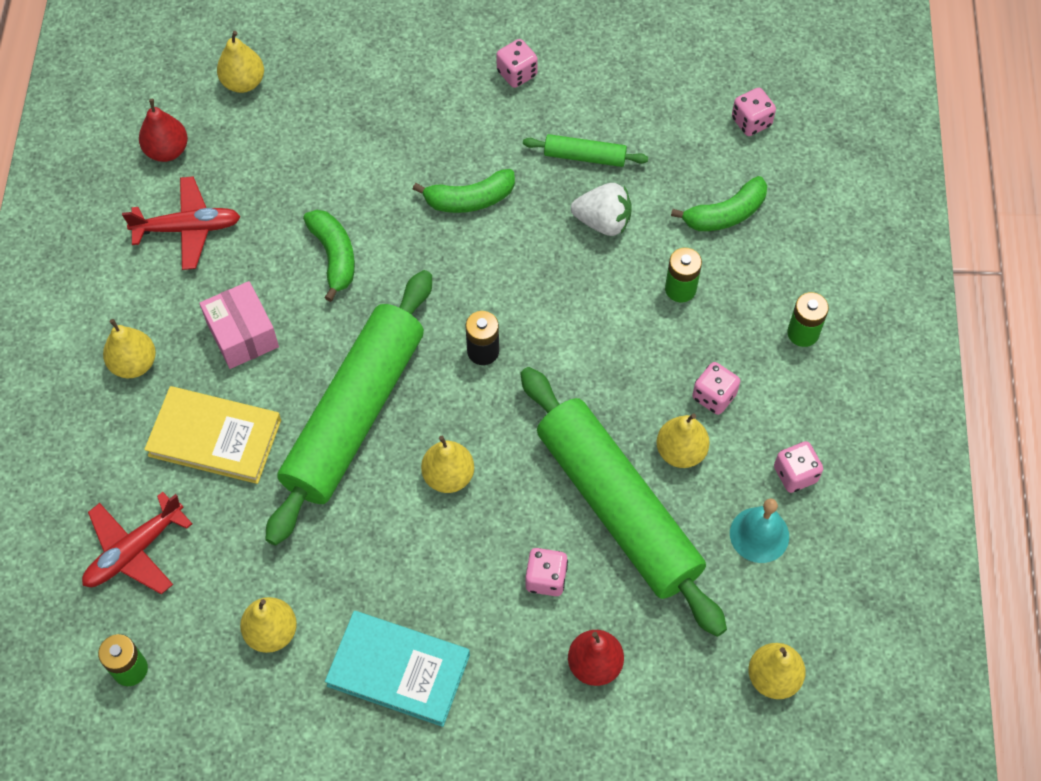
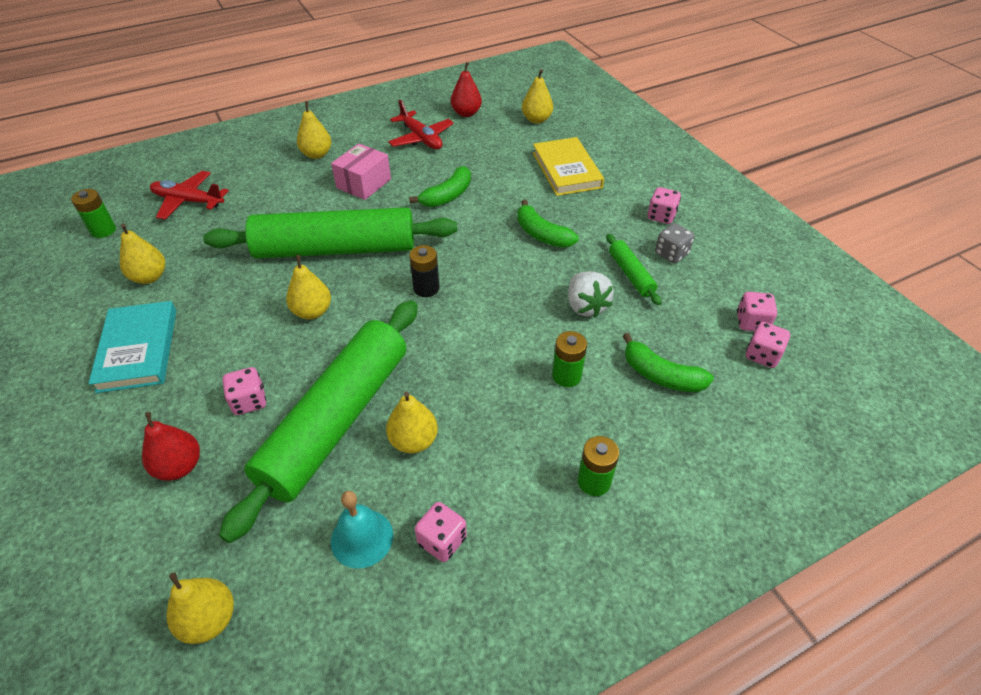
camera: 60 degrees right, 15 degrees down
yellow book [144,386,281,484] -> yellow book moved to [533,137,604,196]
pink dice [692,362,740,415] -> pink dice moved to [737,292,777,331]
none -> grey dice [655,223,694,263]

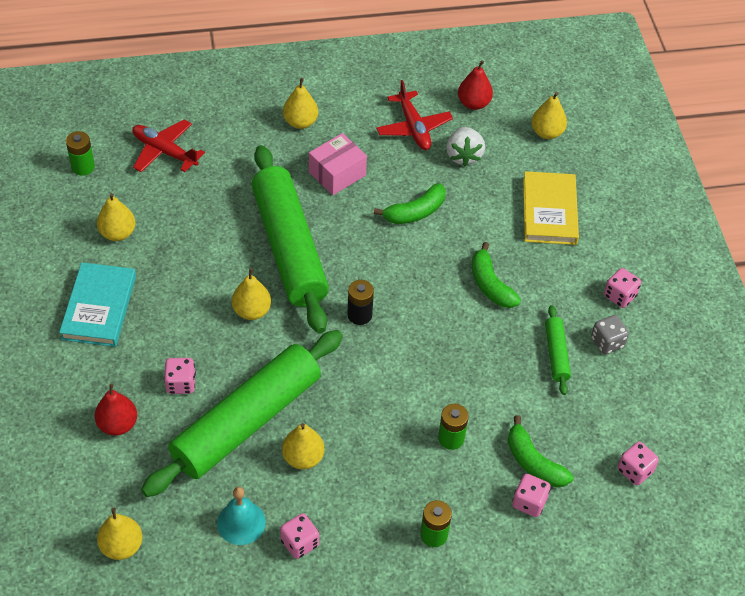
camera: 15 degrees right, 5 degrees up
green rolling pin [203,207,457,258] -> green rolling pin turned 60 degrees clockwise [252,145,329,333]
white strawberry [568,272,614,317] -> white strawberry moved to [446,127,485,167]
pink dice [737,292,777,331] -> pink dice moved to [512,474,551,517]

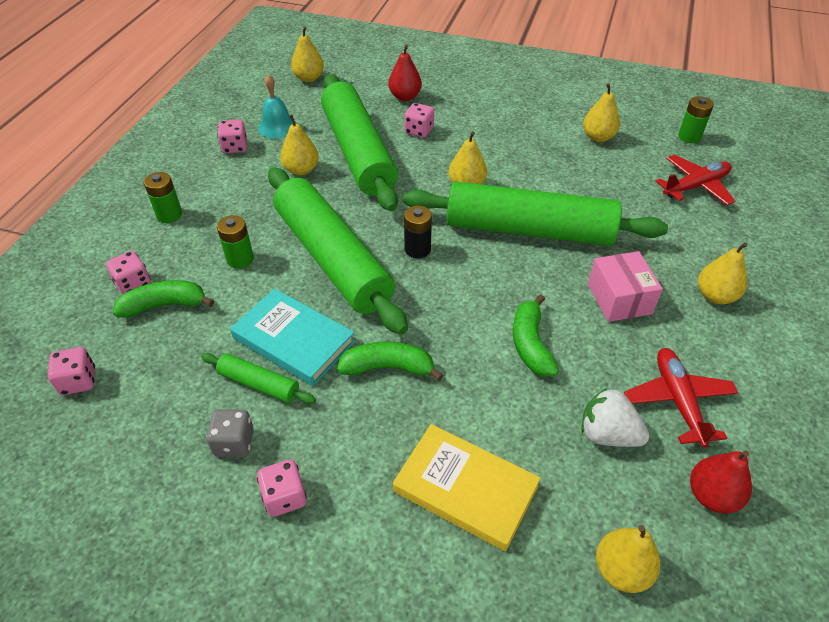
camera: 120 degrees right, 5 degrees down
turquoise book [59,262,136,347] -> turquoise book moved to [230,288,355,386]
red plane [376,80,453,150] -> red plane turned 75 degrees clockwise [624,348,738,448]
none -> green rolling pin [268,167,408,335]

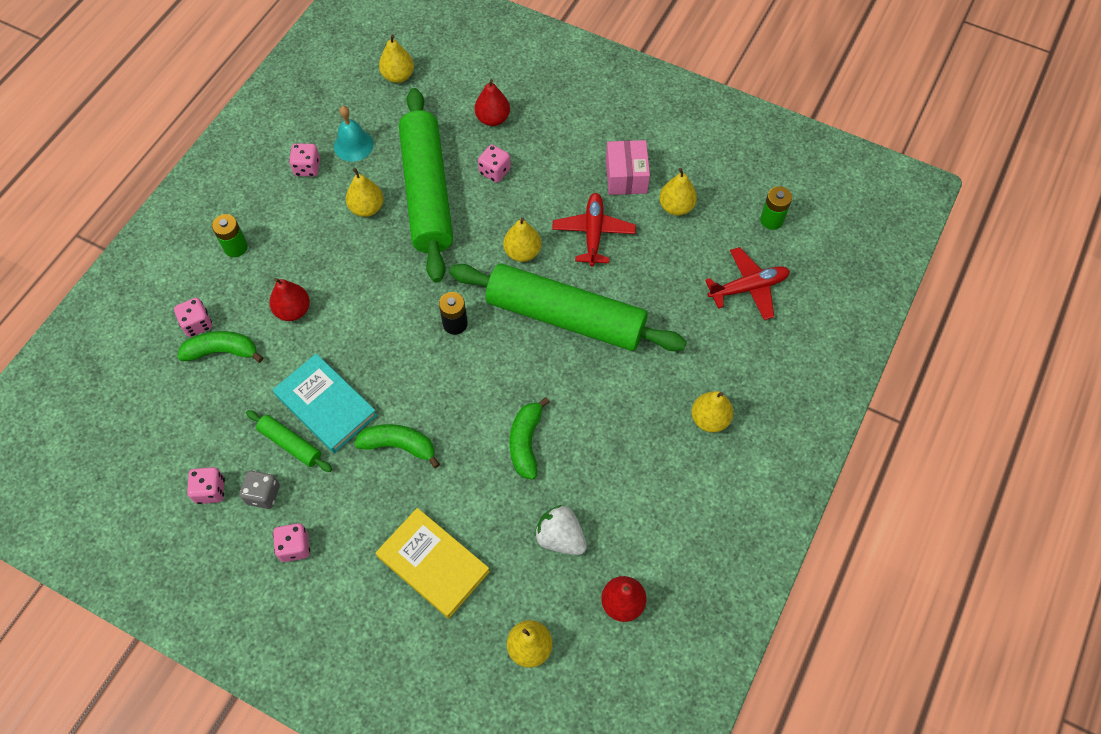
camera: 10 degrees right, 15 degrees up
pink dice [48,347,95,395] -> pink dice moved to [187,467,225,504]
green battery [217,215,254,269] -> red pear [269,278,310,321]
green rolling pin [268,167,408,335] -> none
pink box [588,251,663,322] -> pink box moved to [606,140,650,195]
red plane [624,348,738,448] -> red plane moved to [552,193,636,266]

